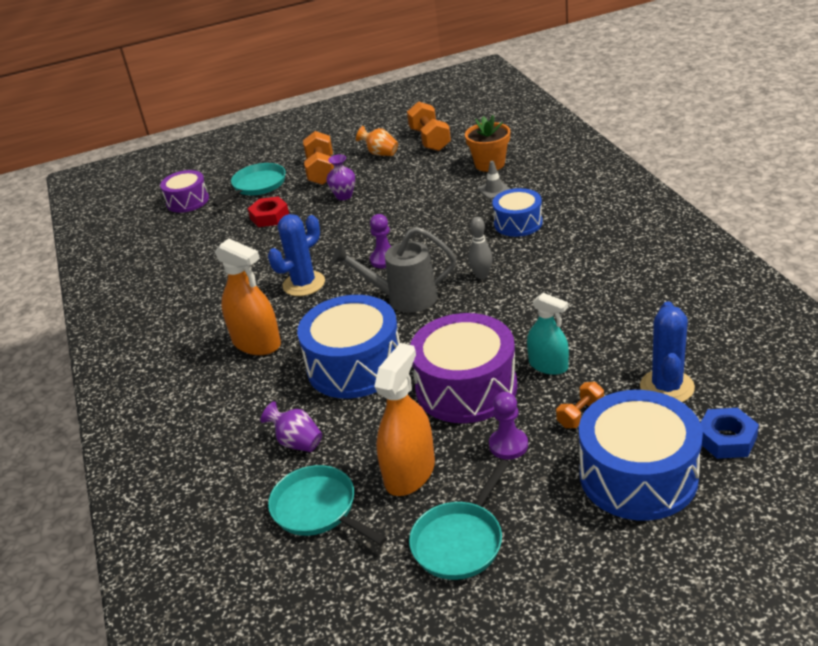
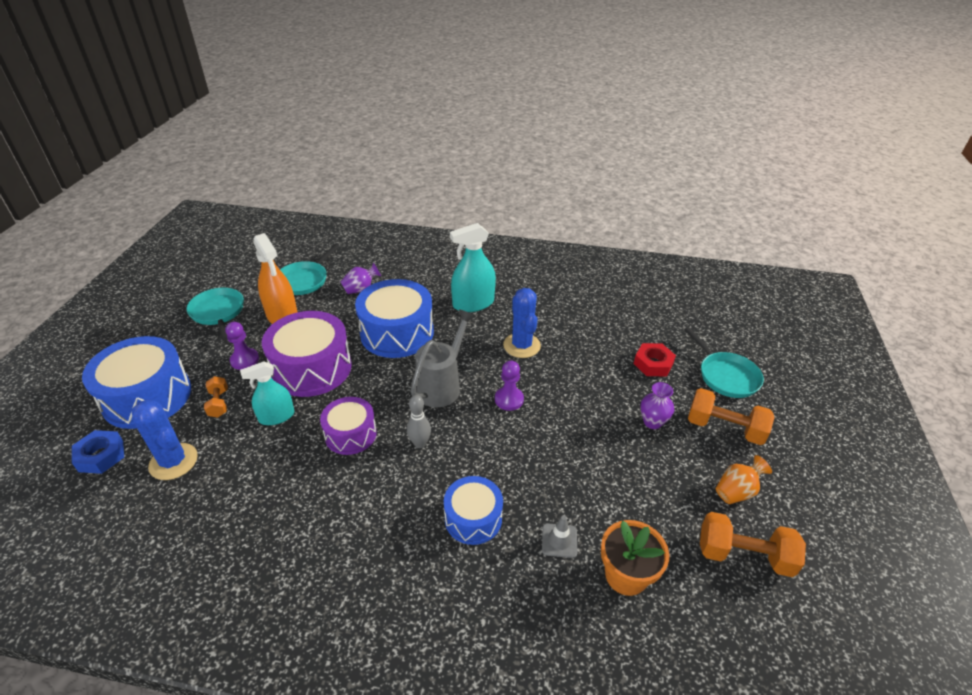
camera: 115 degrees right, 5 degrees up
purple drum [160,170,209,213] -> purple drum moved to [320,397,377,455]
orange spray bottle [215,238,281,355] -> turquoise spray bottle [450,223,496,312]
turquoise pan [268,465,387,545] -> turquoise pan turned 135 degrees clockwise [280,244,340,295]

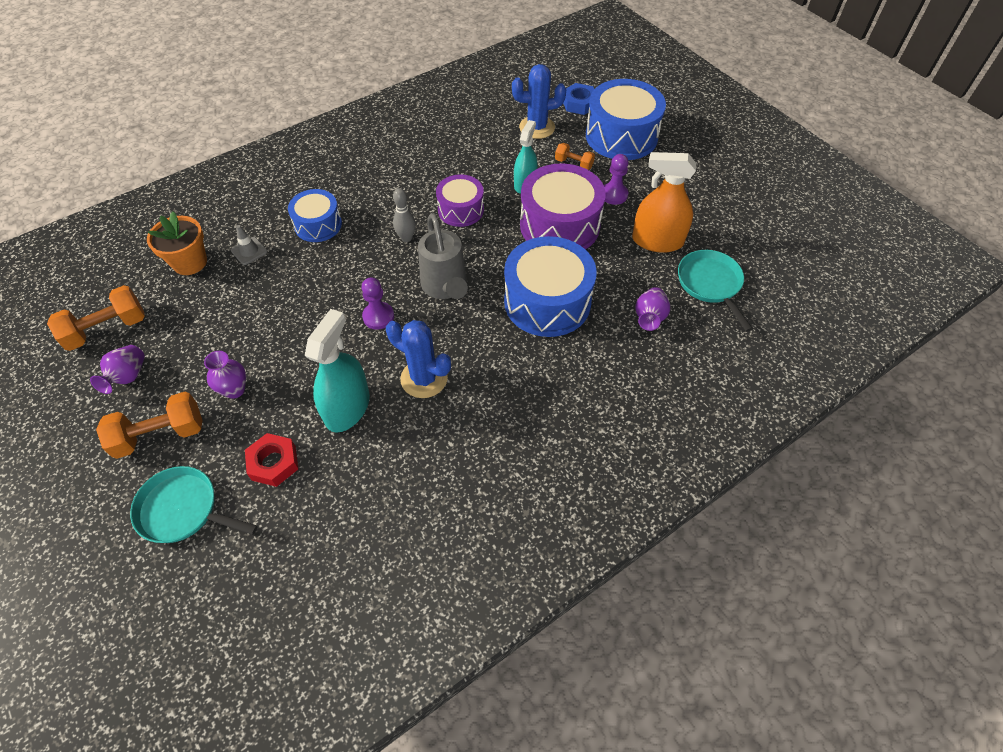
camera: 135 degrees right, 15 degrees up
turquoise pan [186,288,244,341] -> none
turquoise spray bottle [450,223,496,312] -> turquoise spray bottle moved to [305,309,370,433]
orange vase [716,455,772,504] -> purple vase [90,345,145,394]

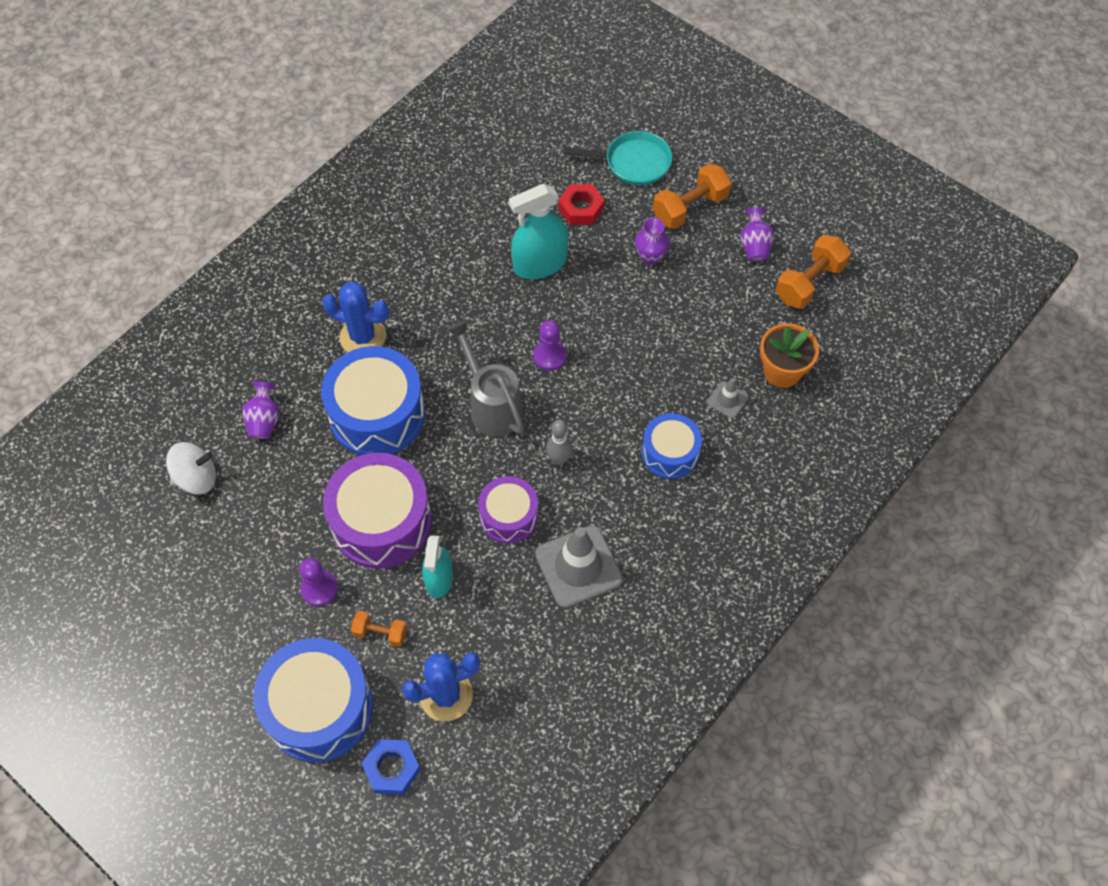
camera: 165 degrees right, 5 degrees up
turquoise spray bottle [305,309,370,433] -> turquoise spray bottle turned 60 degrees clockwise [509,184,569,279]
blue cactus [386,320,451,398] -> blue cactus moved to [322,282,389,352]
orange spray bottle [632,152,696,253] -> none
turquoise pan [678,250,753,332] -> white spinning top [166,442,216,495]
none -> grey traffic cone [535,525,623,608]

